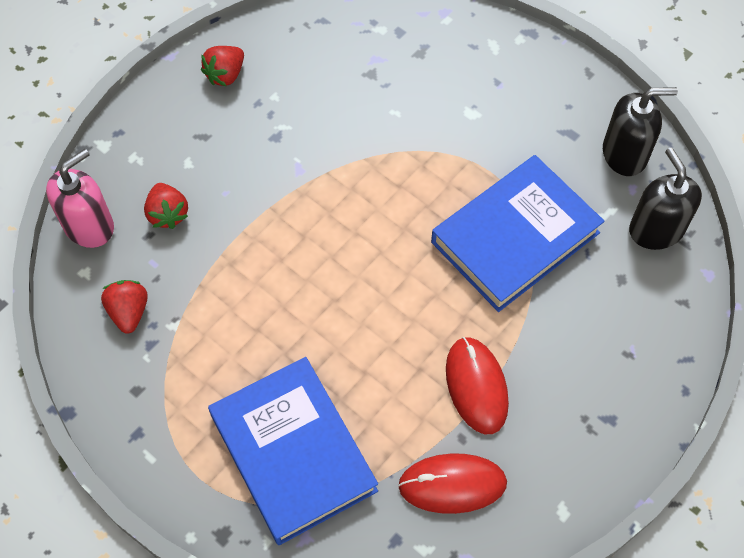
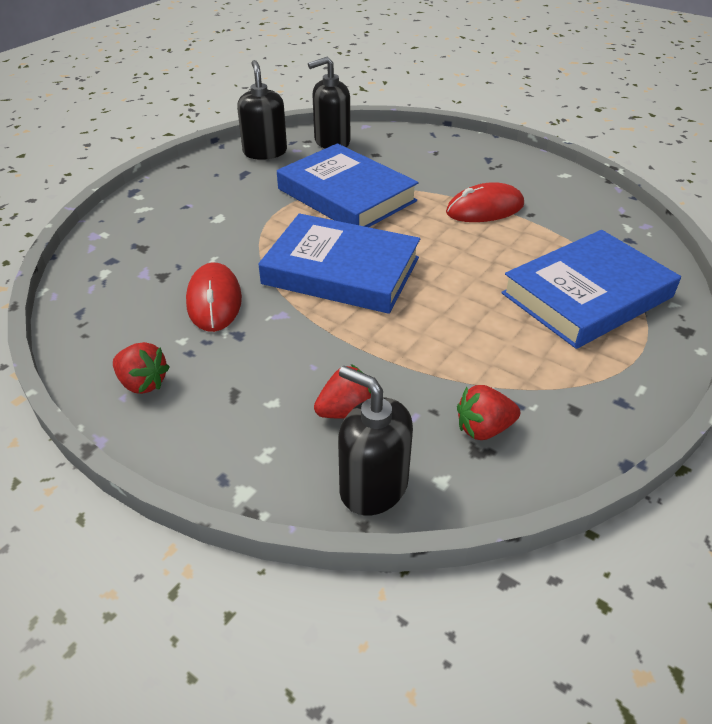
camera: 95 degrees left, 20 degrees down
pink soap dispenser [46,149,114,248] -> black soap dispenser [338,366,413,516]
red mouse [398,453,507,514] -> red mouse moved to [186,262,242,332]
none -> blue book [258,213,420,314]

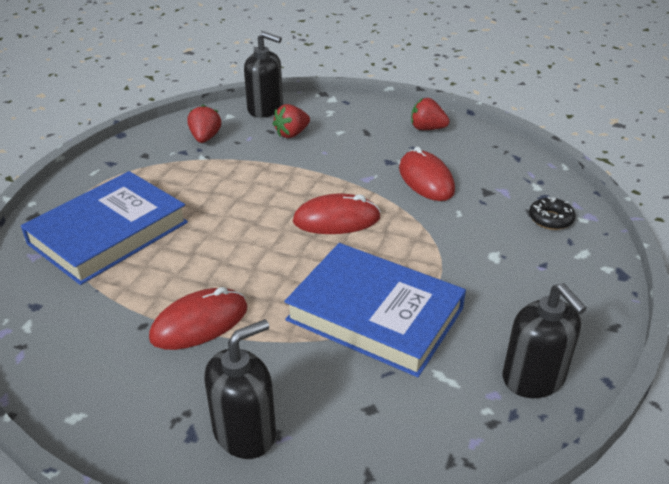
camera: 165 degrees right, 5 degrees down
blue book [258,213,420,314] -> red mouse [293,193,381,234]
black soap dispenser [308,57,350,149] -> black soap dispenser moved to [204,319,276,459]
red strawberry [457,385,520,440] -> red strawberry turned 60 degrees counterclockwise [187,105,221,143]
none -> black donut [529,197,575,230]

